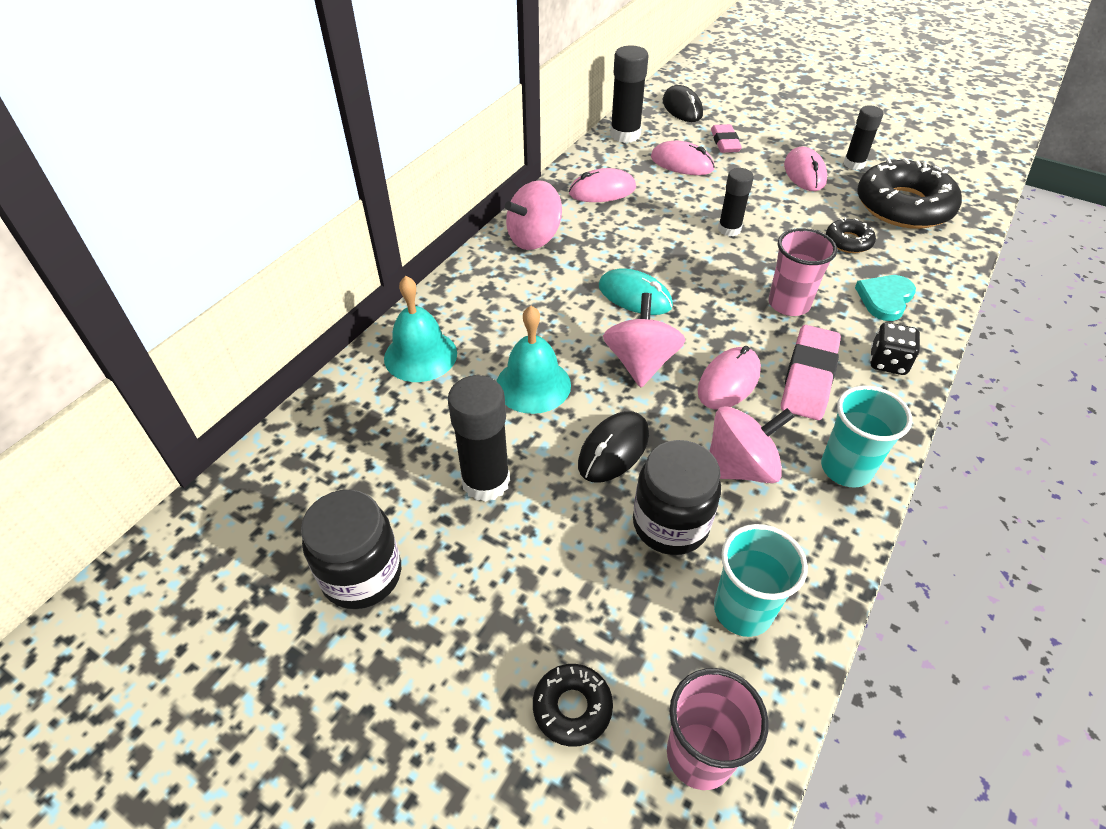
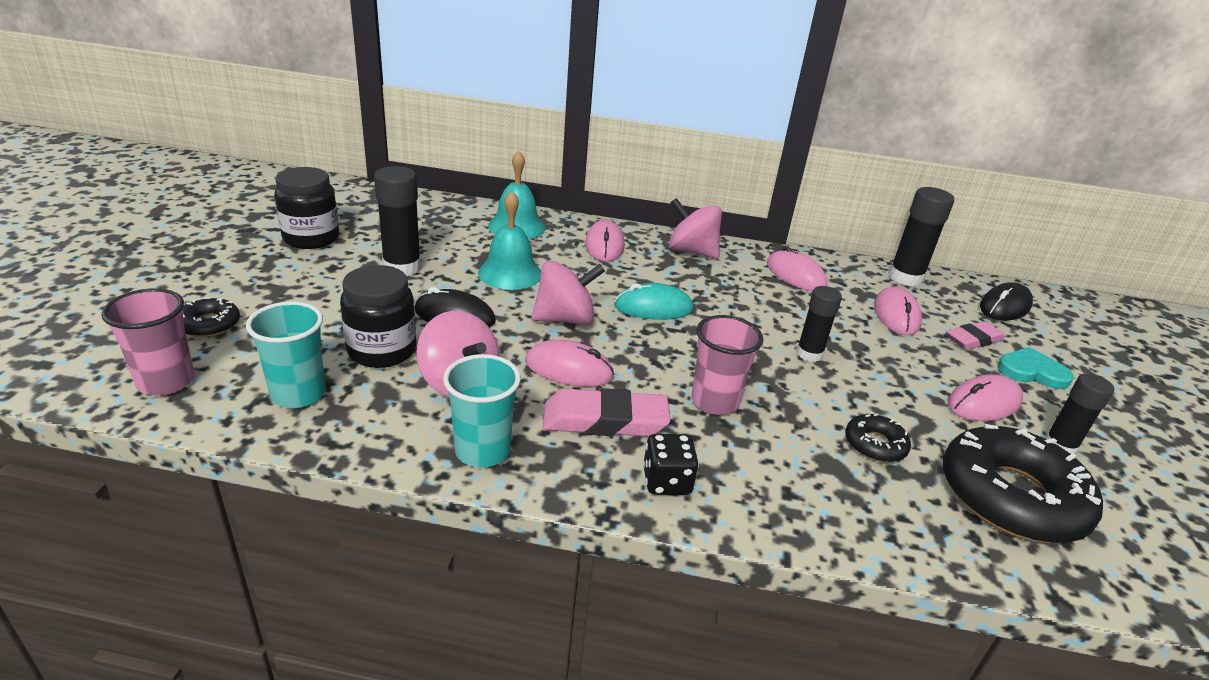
camera: 65 degrees right, 15 degrees down
turquoise mouse [599,268,673,315] -> turquoise mouse turned 75 degrees clockwise [614,283,693,320]
turquoise heart [855,275,916,321] -> turquoise heart moved to [997,347,1074,389]
none -> pink mouse [585,220,625,262]

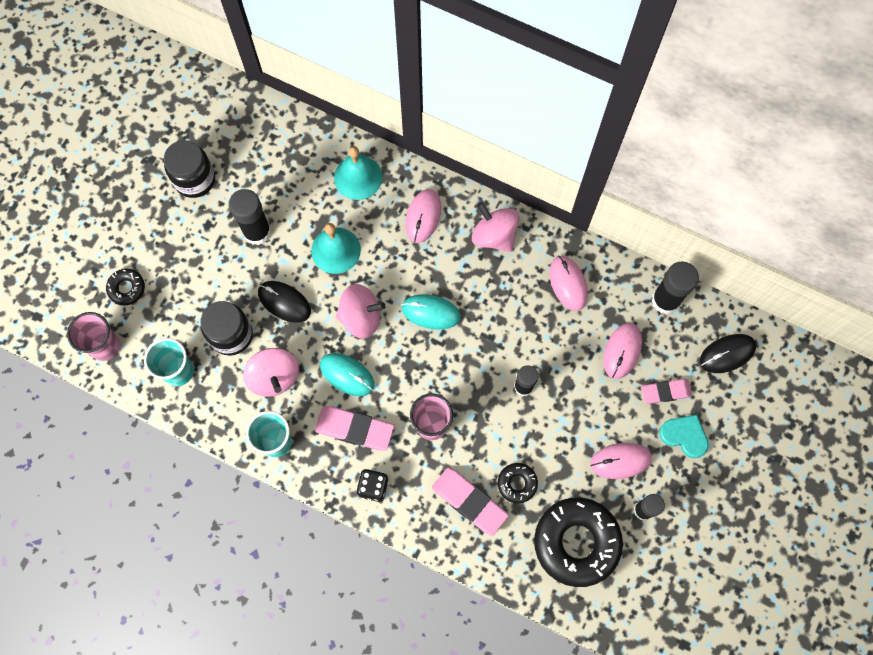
camera: 20 degrees right, 40 degrees up
pink mouse [525,340,614,387] -> turquoise mouse [320,353,374,396]
none -> pink eraser [432,467,509,536]

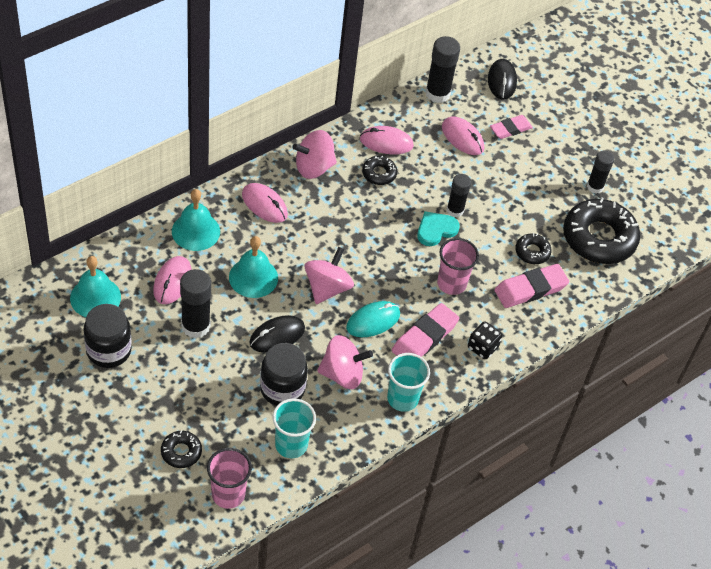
camera: 70 degrees left, 20 degrees down
turquoise mouse [401,294,461,330] -> none
pink mouse [590,443,652,479] -> pink mouse moved to [153,256,192,304]
pink eraser [641,379,692,404] -> pink eraser turned 45 degrees clockwise [490,115,533,139]
turquoise heart [659,414,709,458] -> turquoise heart moved to [417,211,460,246]
none -> turquoise bell [70,256,121,317]
none -> black donut [362,155,397,185]

